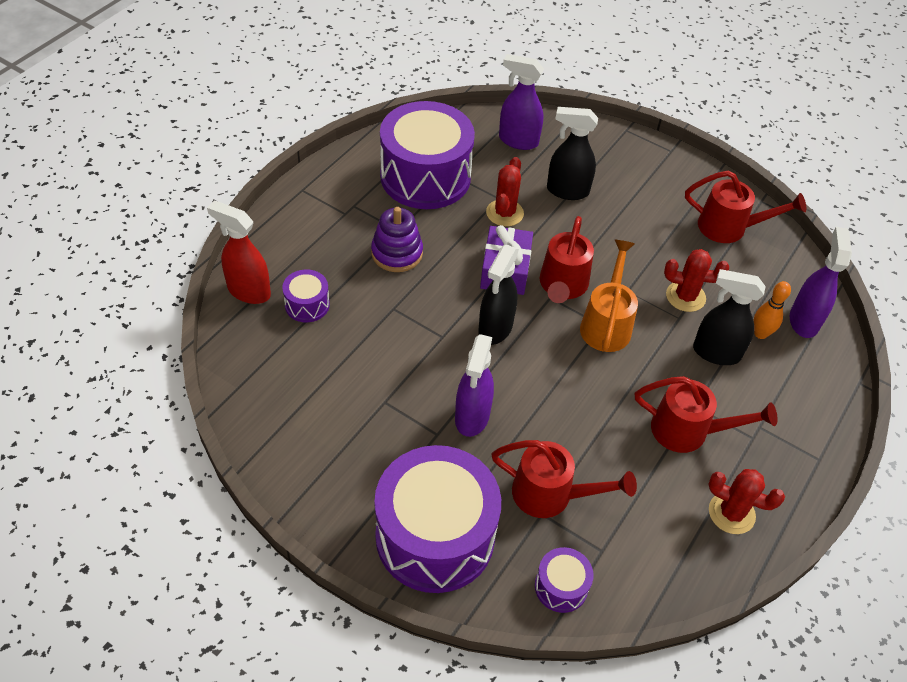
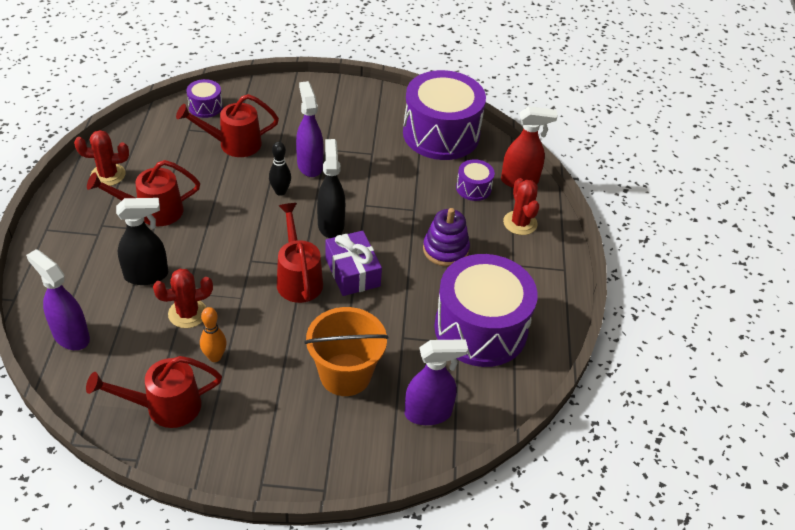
camera: 150 degrees right, 5 degrees down
purple drum [374,445,501,593] -> purple drum moved to [403,70,486,160]
red cactus [486,157,524,227] -> red cactus moved to [503,178,539,235]
black spray bottle [547,107,598,200] -> orange bucket [304,307,388,396]
orange watering can [580,240,638,352] -> none
orange bowling pin [753,281,791,339] -> orange bowling pin moved to [200,307,227,362]
purple spray bottle [790,227,852,338] -> purple spray bottle turned 150 degrees clockwise [26,249,90,350]
none -> black bowling pin [269,142,291,196]

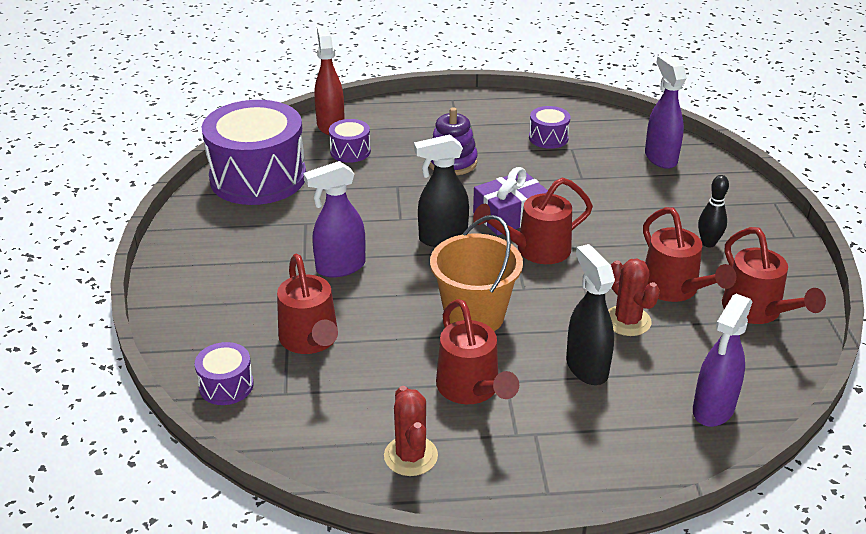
camera: 95 degrees left, 10 degrees down
orange bowling pin [200,307,227,362] -> red watering can [643,207,736,302]
black bowling pin [269,142,291,196] -> black bowling pin moved to [698,175,729,248]
orange bucket [304,307,388,396] -> orange bucket moved to [430,215,523,331]
purple drum [434,254,538,367] -> purple drum [529,106,571,149], size x0.44
red cactus [503,178,539,235] -> none

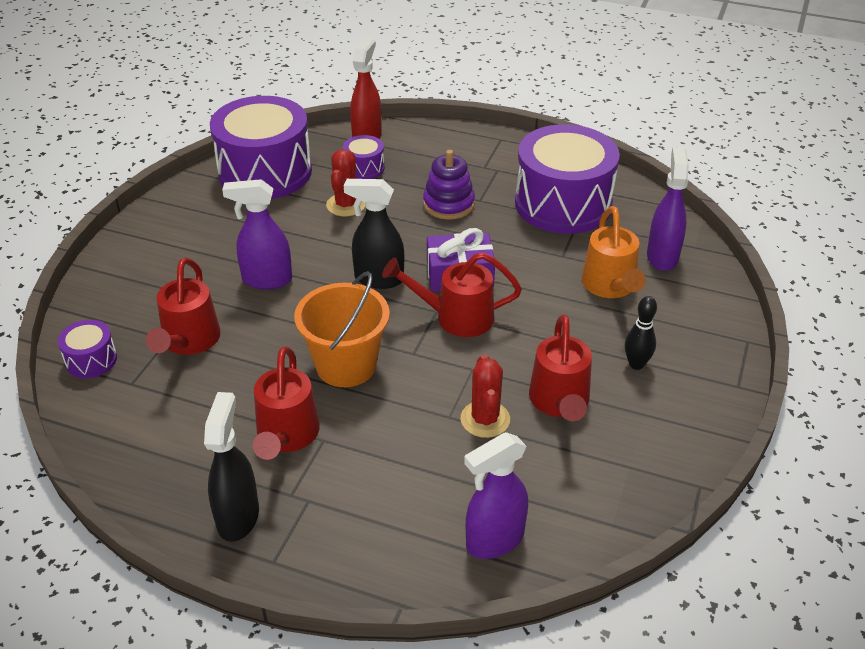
camera: 25 degrees right, 5 degrees up
red cactus [384,386,438,476] -> red cactus moved to [326,149,365,217]
purple drum [529,106,571,149] -> purple drum [515,124,620,234], size x2.29
black spray bottle [566,244,615,385] -> black spray bottle moved to [204,392,259,542]
red watering can [722,227,826,324] -> none
none -> orange watering can [582,206,646,298]

